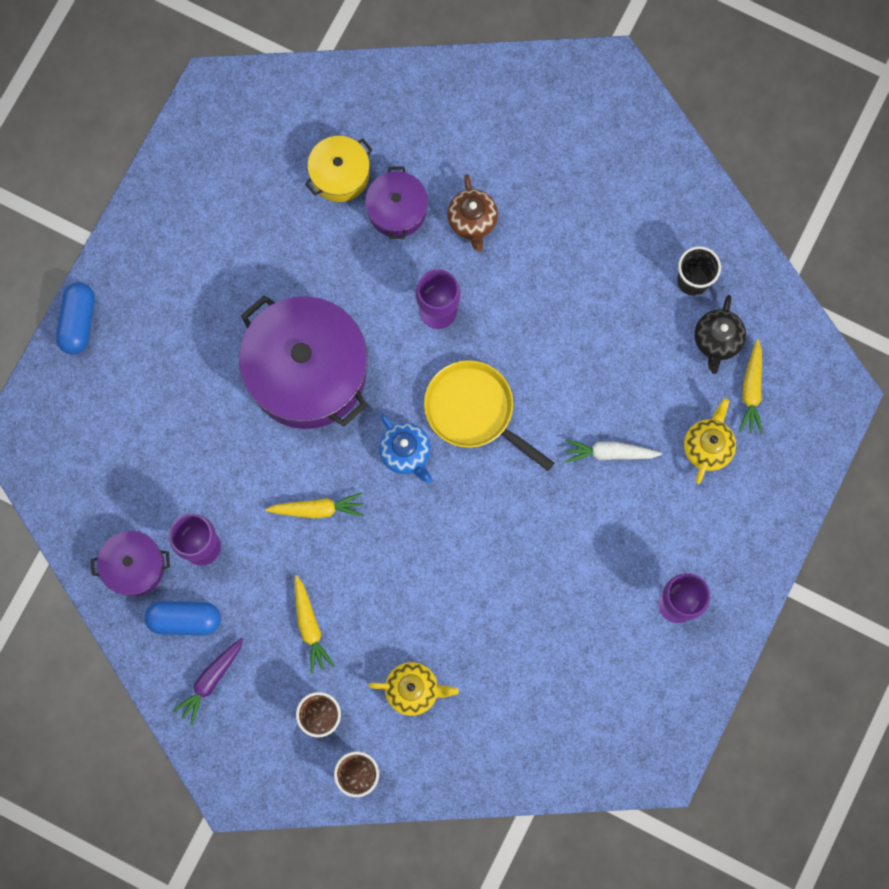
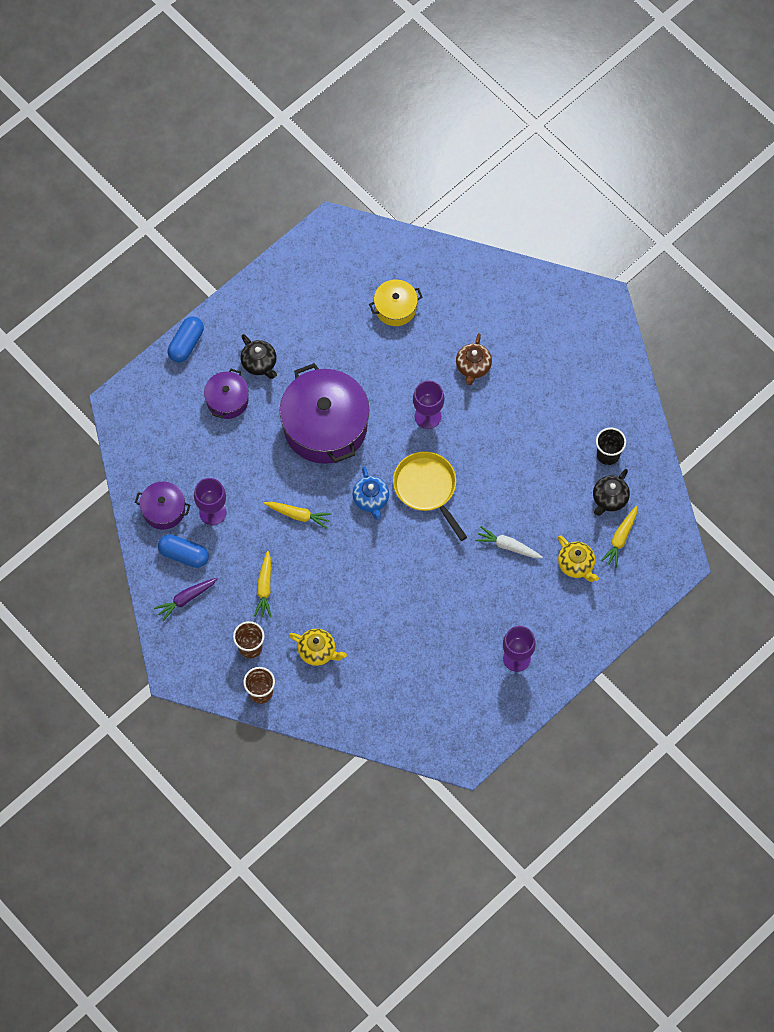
camera: 20 degrees right, 10 degrees down
purple pot [365,167,428,239] -> purple pot moved to [204,369,249,419]
yellow teapot [684,398,736,484] -> yellow teapot turned 105 degrees clockwise [558,535,599,582]
none -> black teapot [241,334,277,379]

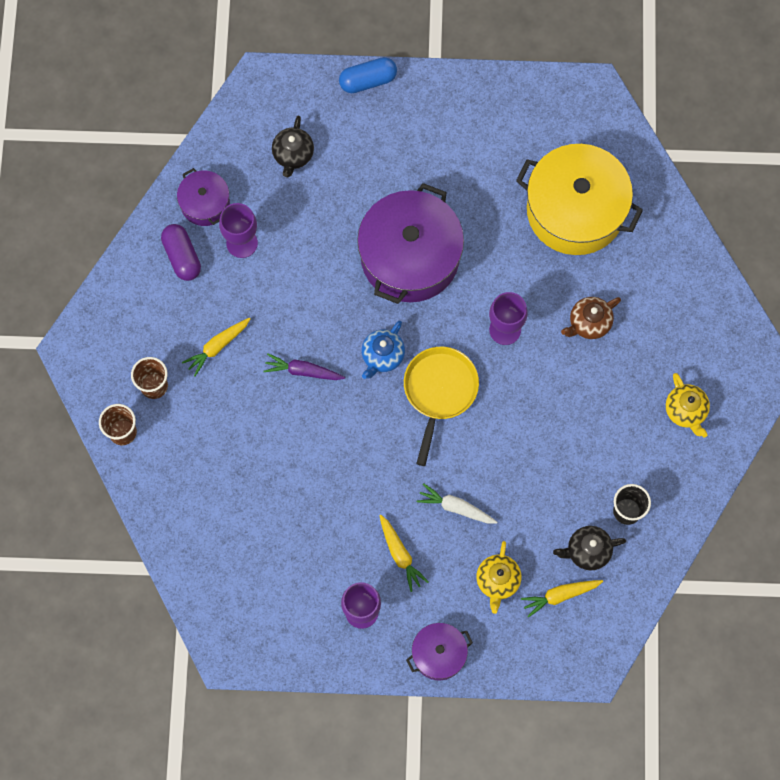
camera: 45 degrees right, 5 degrees up
purple carrot [154,578,218,621] -> purple carrot moved to [264,353,345,380]
blue capsule [158,534,209,568] -> purple capsule [161,224,201,281]
purple pot [204,369,249,419] -> purple pot moved to [406,623,473,681]
black teapot [241,334,277,379] -> black teapot moved to [272,116,314,177]
yellow carrot [263,502,332,529] -> yellow carrot moved to [379,514,429,592]
yellow teapot [289,629,347,666] -> yellow teapot moved to [666,373,710,438]
yellow pot [369,279,422,326] -> yellow pot [516,144,643,255], size x1.99
white carrot [475,526,543,558] -> white carrot turned 45 degrees counterclockwise [416,483,497,524]

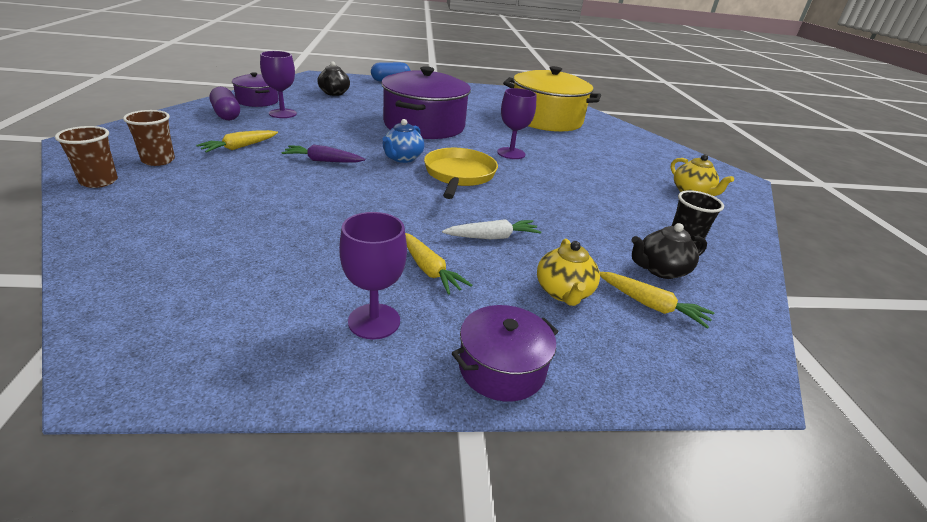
camera: 10 degrees left, 40 degrees down
white carrot [416,483,497,524] -> white carrot turned 150 degrees clockwise [442,219,541,239]
yellow carrot [521,580,603,618] -> yellow carrot turned 120 degrees counterclockwise [600,272,714,329]
brown teapot [561,297,621,339] -> none

